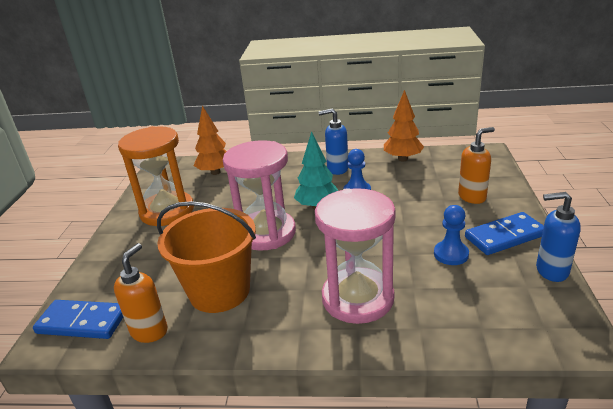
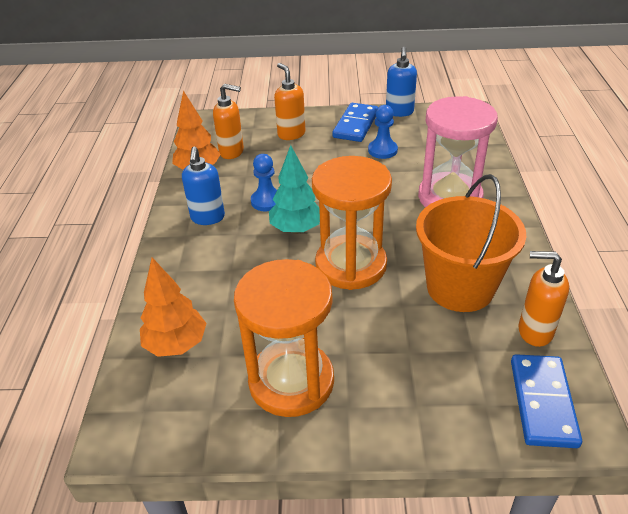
camera: 95 degrees left, 10 degrees up
pink hourglass [223,140,296,251] -> orange hourglass [312,156,392,290]
blue domino [465,212,544,255] -> blue domino turned 45 degrees clockwise [333,103,378,142]
none -> orange soap dispenser [213,84,244,159]

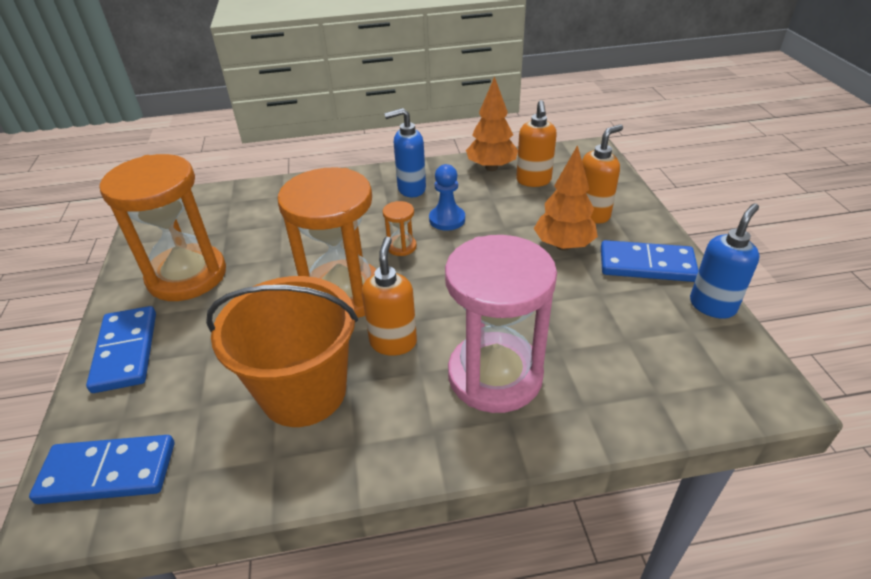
camera: 80 degrees right, 0 degrees up
orange tree [140,258,207,357] -> orange tree moved to [534,145,598,251]
turquoise tree [269,145,320,234] -> orange hourglass [383,201,417,256]
blue pawn [368,105,398,159] -> none
blue soap dispenser [386,47,417,117] -> blue soap dispenser turned 135 degrees clockwise [690,203,760,319]
orange soap dispenser [519,251,569,347] -> orange soap dispenser moved to [362,236,417,356]
none -> blue domino [86,306,156,393]

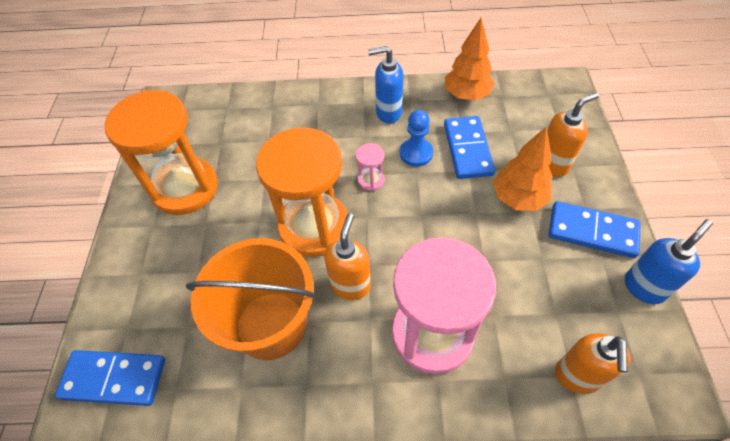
camera: 10 degrees right, 15 degrees up
blue domino [86,306,156,393] -> blue domino moved to [444,116,495,179]
orange hourglass [383,201,417,256] -> pink hourglass [356,143,384,191]
orange soap dispenser [516,100,557,187] -> orange soap dispenser moved to [555,333,631,394]

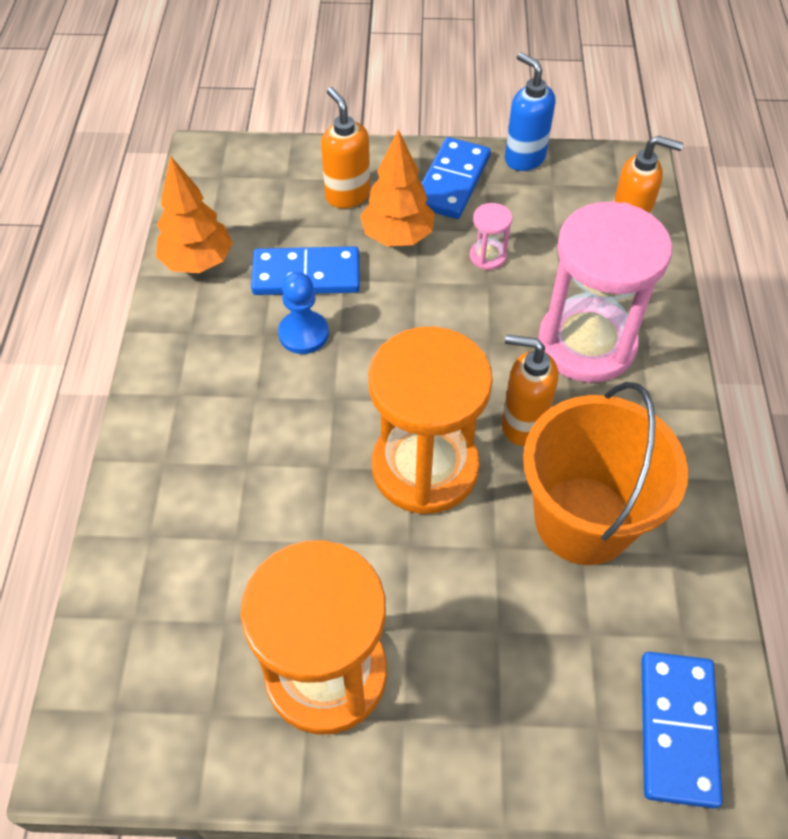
camera: 90 degrees left, 0 degrees up
pink hourglass [356,143,384,191] -> pink hourglass moved to [470,203,512,270]
blue soap dispenser [368,46,403,124] -> none

